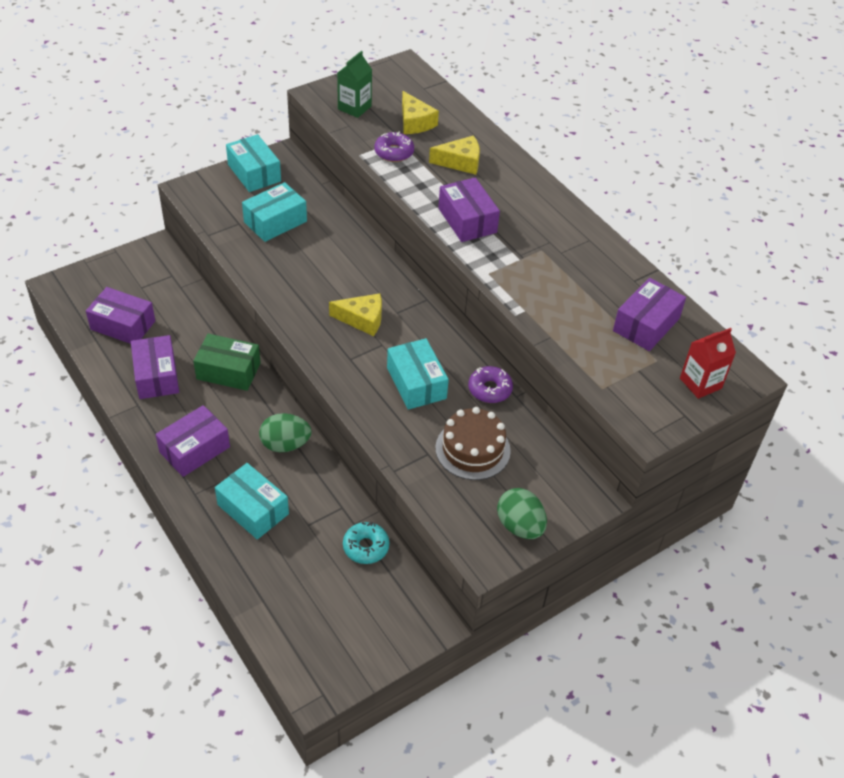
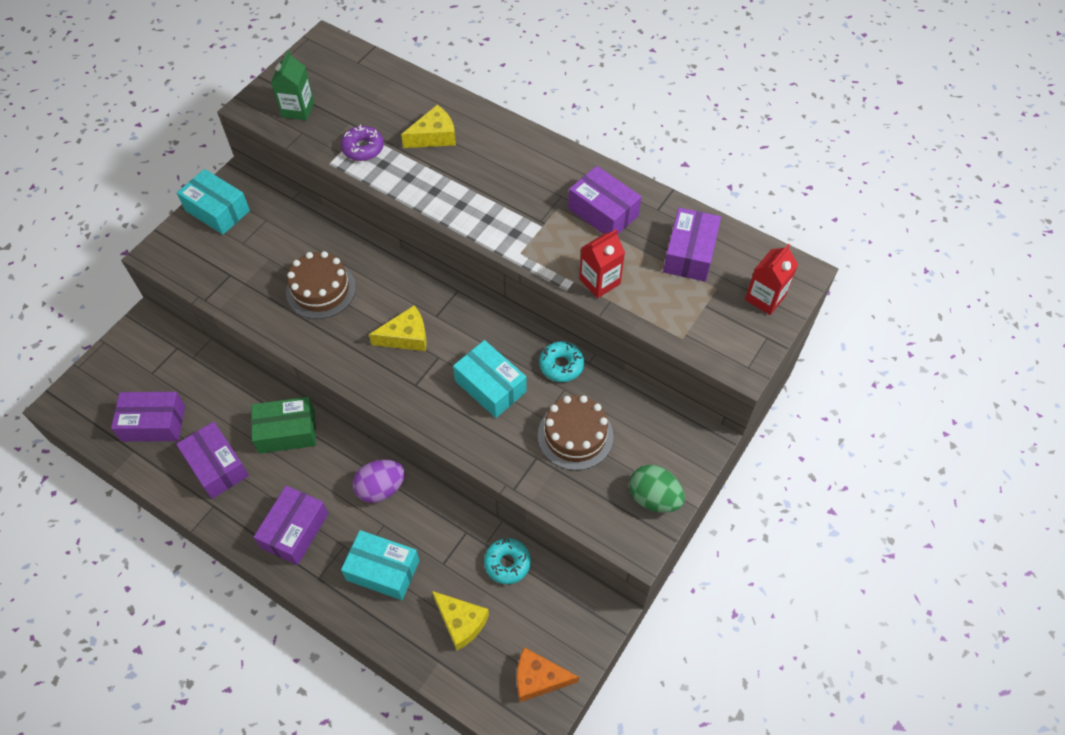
camera: 20 degrees left, 10 degrees up
turquoise box [242,182,307,242] -> none
green egg [259,413,311,452] -> purple egg [353,460,405,503]
yellow cheese [402,91,439,134] -> yellow cheese moved to [432,591,489,651]
purple box [438,177,500,242] -> purple box moved to [568,166,641,235]
purple donut [468,366,513,403] -> turquoise donut [539,341,584,382]
none -> brown cake [286,251,356,319]
none -> orange cheese [517,647,579,702]
none -> red carton [579,229,625,298]

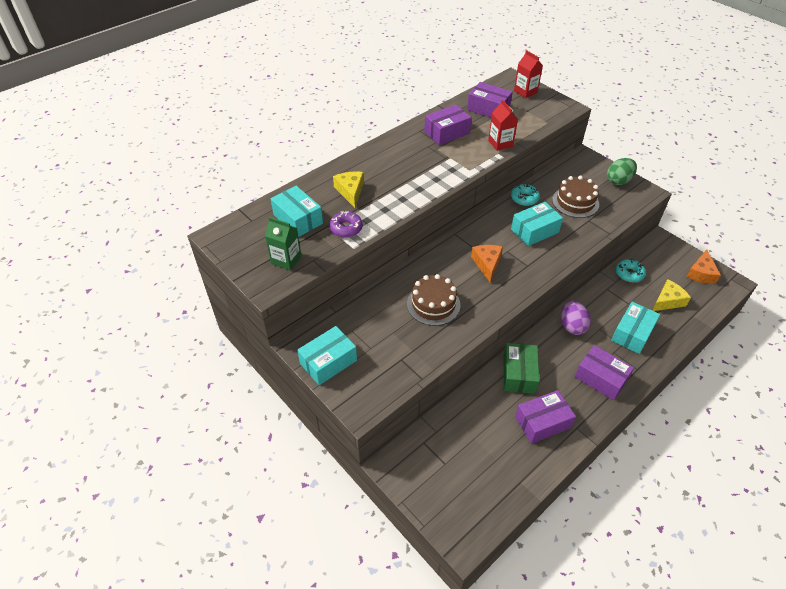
camera: 75 degrees left, 10 degrees down
purple box [111,392,185,442] -> none
yellow cheese [369,306,427,351] -> orange cheese [471,245,503,282]
none -> turquoise box [270,186,323,237]

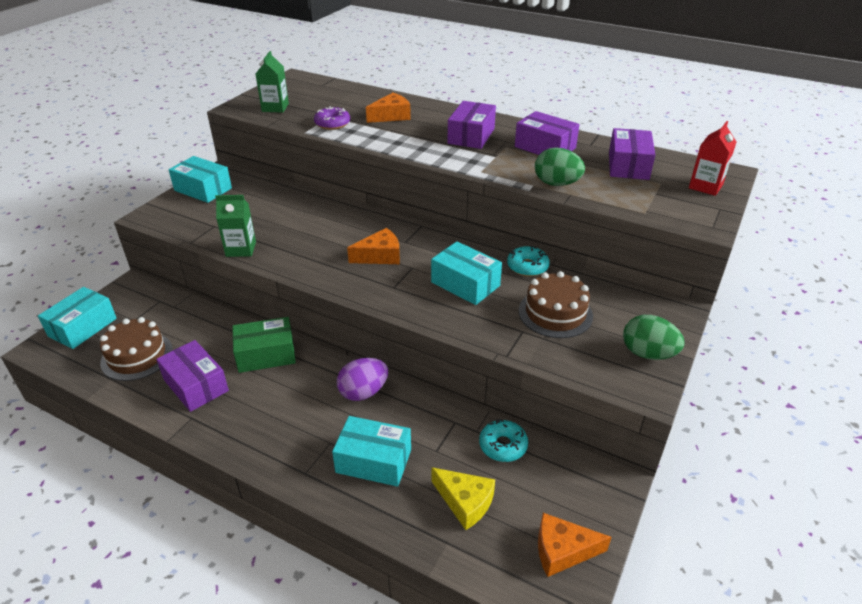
camera: 70 degrees right, 10 degrees down
turquoise box [270,186,323,237] -> turquoise box moved to [38,287,117,349]
yellow cheese [333,171,364,208] -> orange cheese [366,93,411,123]
brown cake [407,274,461,326] -> brown cake moved to [100,317,173,381]
red carton [488,100,518,151] -> green egg [535,148,585,186]
purple box [575,345,634,400] -> purple box moved to [447,101,496,149]
none -> green carton [215,195,256,257]

